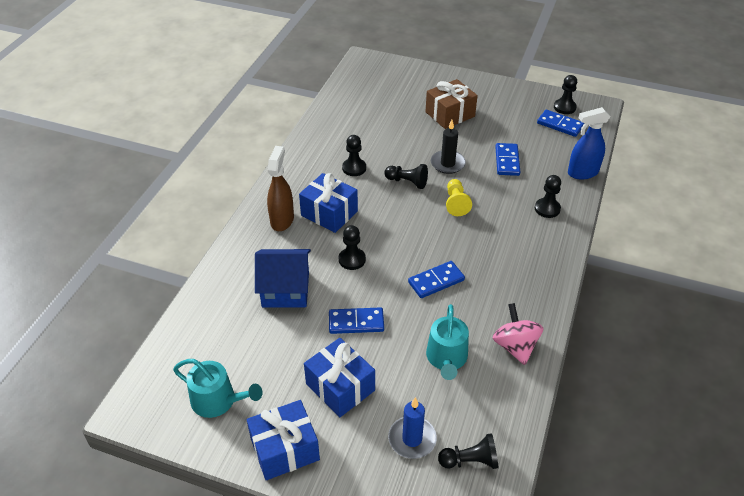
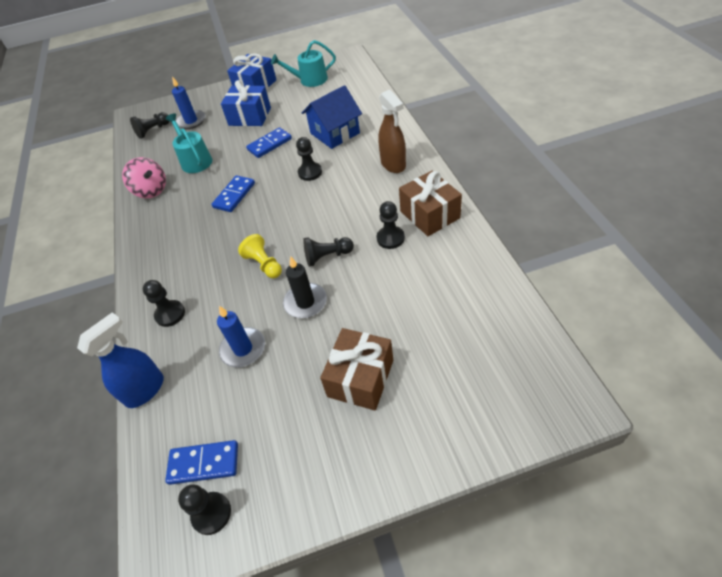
camera: 150 degrees right, 5 degrees up
blue gift [299,173,358,233] -> none
blue domino [495,143,520,176] -> blue candle [217,306,265,367]
none -> brown gift [399,171,462,236]

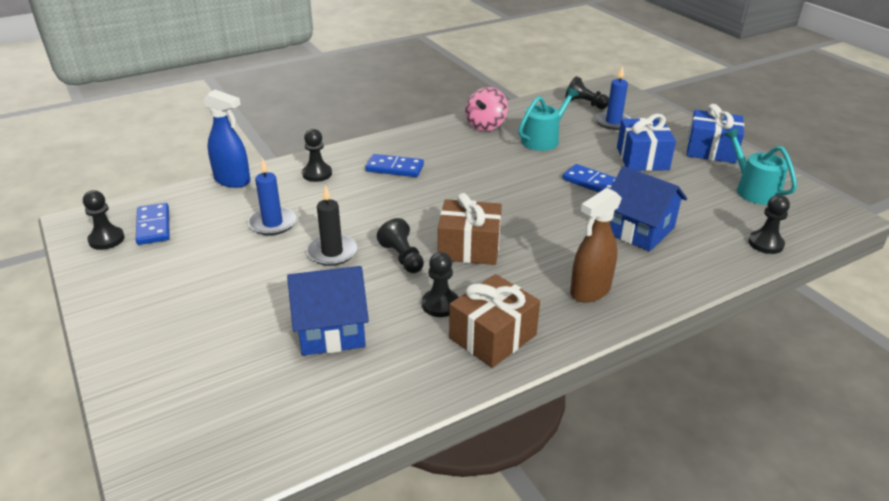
camera: 70 degrees right, 15 degrees down
blue domino [211,175,255,212] -> blue domino moved to [365,154,424,177]
yellow pawn [238,234,282,278] -> none
black pawn [296,137,322,181] -> black pawn moved to [748,195,790,254]
brown gift [320,328,393,411] -> brown gift moved to [438,193,502,265]
none -> blue house [287,266,369,356]

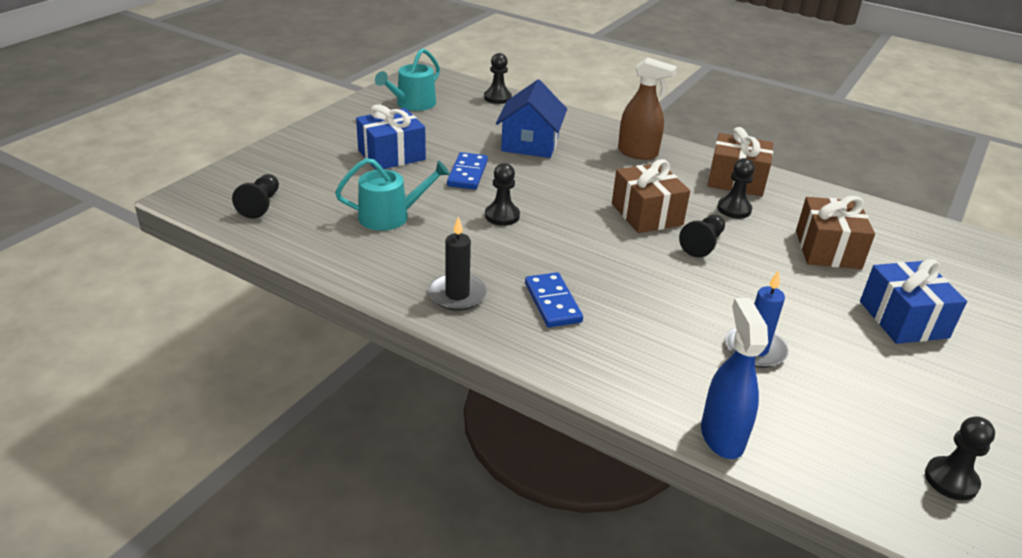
camera: 120 degrees left, 0 degrees up
blue domino [136,203,170,245] -> none
blue house [287,266,369,356] -> brown gift [796,196,875,269]
black pawn [302,129,332,182] -> black pawn moved to [485,163,520,226]
black candle [307,185,357,266] -> black candle moved to [428,216,487,311]
pink spinning top [465,87,508,131] -> none
turquoise watering can [518,87,579,151] -> turquoise watering can turned 150 degrees clockwise [335,158,450,231]
blue candle [595,65,633,130] -> none
blue gift [687,104,744,163] -> blue gift moved to [860,259,967,344]

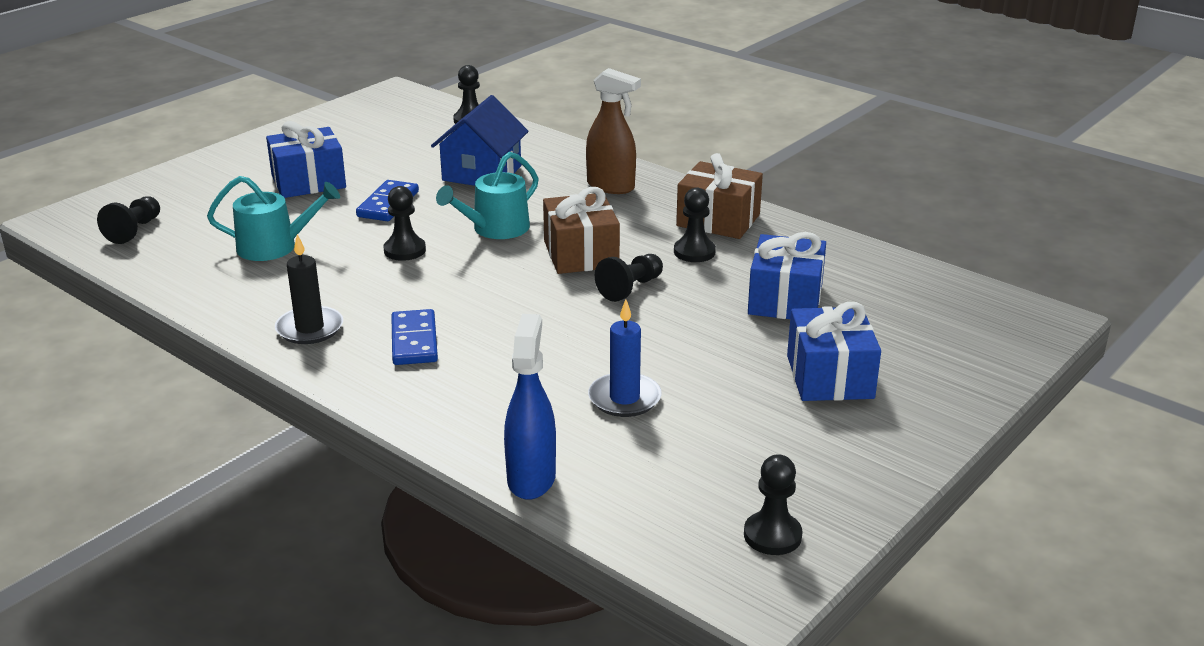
camera: 10 degrees right, 5 degrees down
turquoise watering can [375,48,440,111] -> turquoise watering can moved to [436,152,538,239]
brown gift [796,196,875,269] -> blue gift [748,232,826,319]

